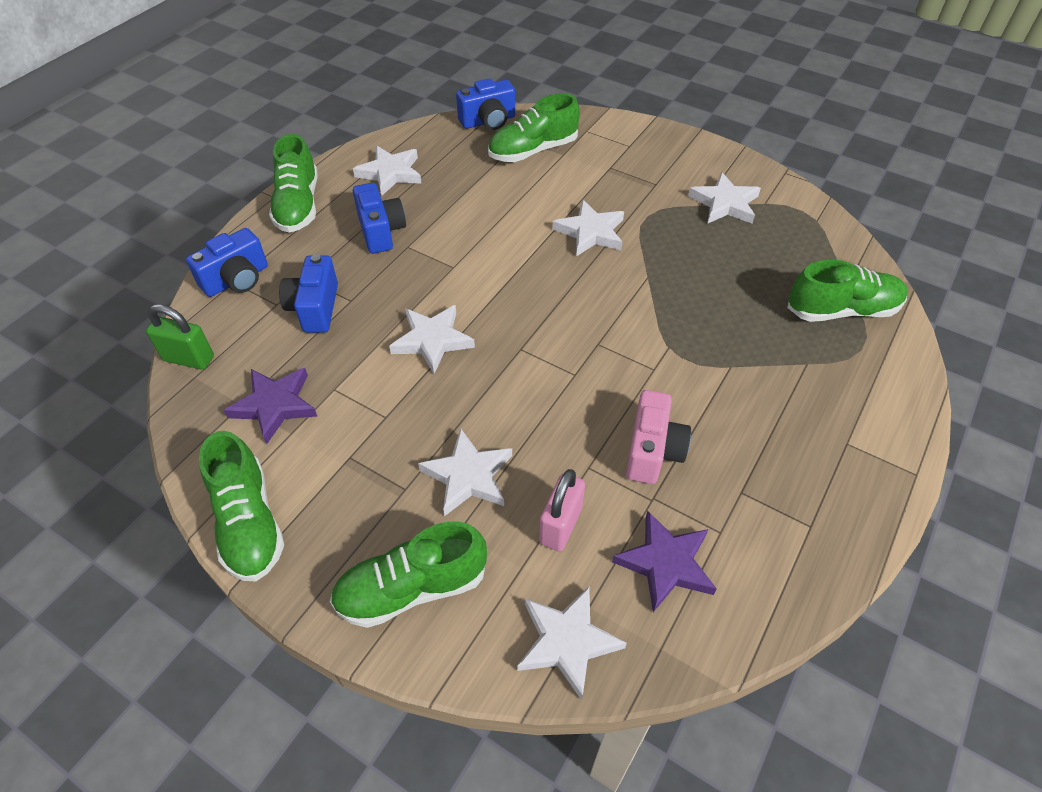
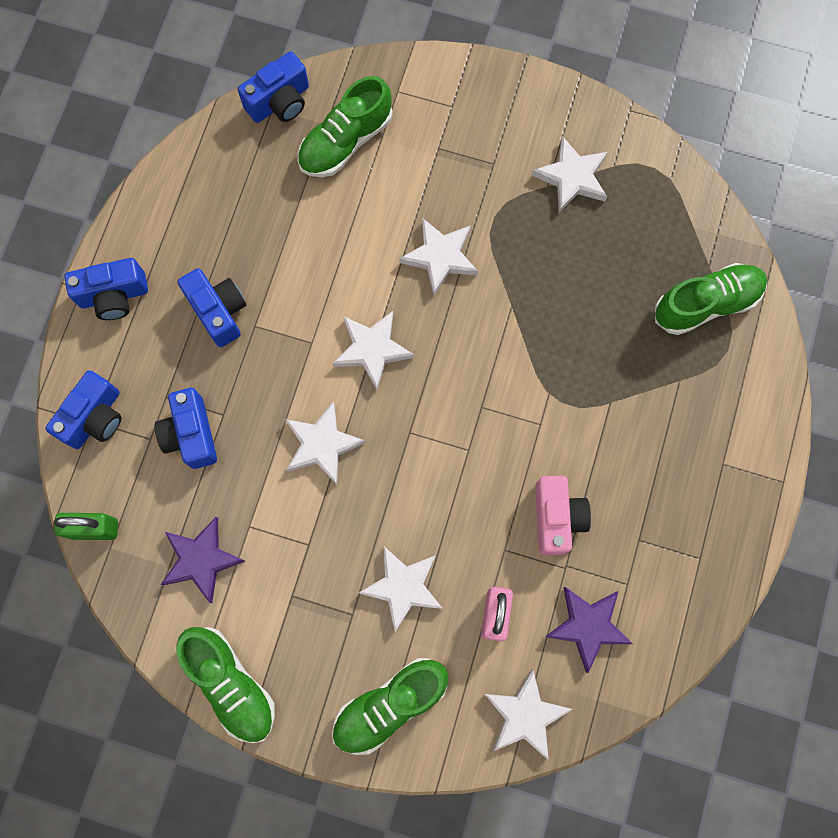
camera: 15 degrees left, 25 degrees up
green shoe [269,134,318,233] -> blue camera [64,258,148,320]
white star [353,146,422,196] -> white star moved to [333,311,414,390]

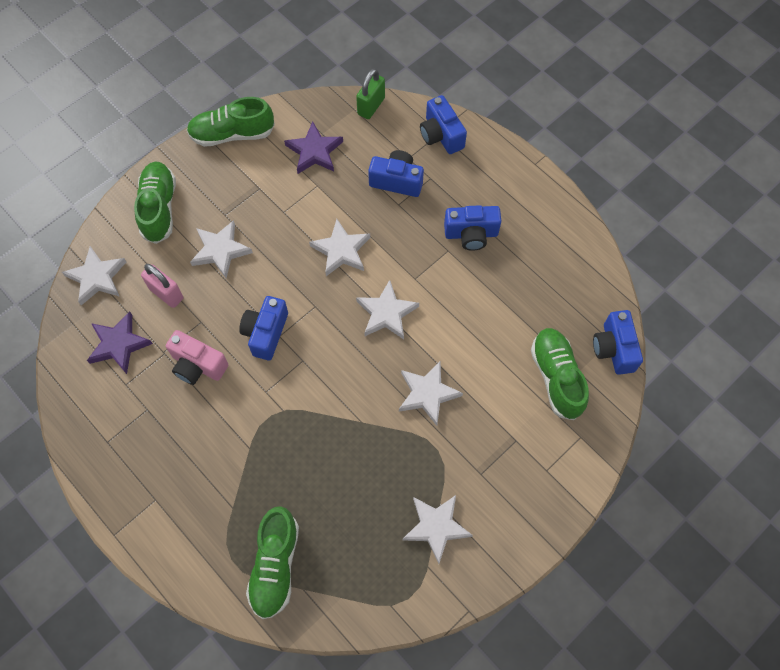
camera: 120 degrees right, 10 degrees down
blue camera [64,258,148,320] -> blue camera moved to [239,296,288,361]

